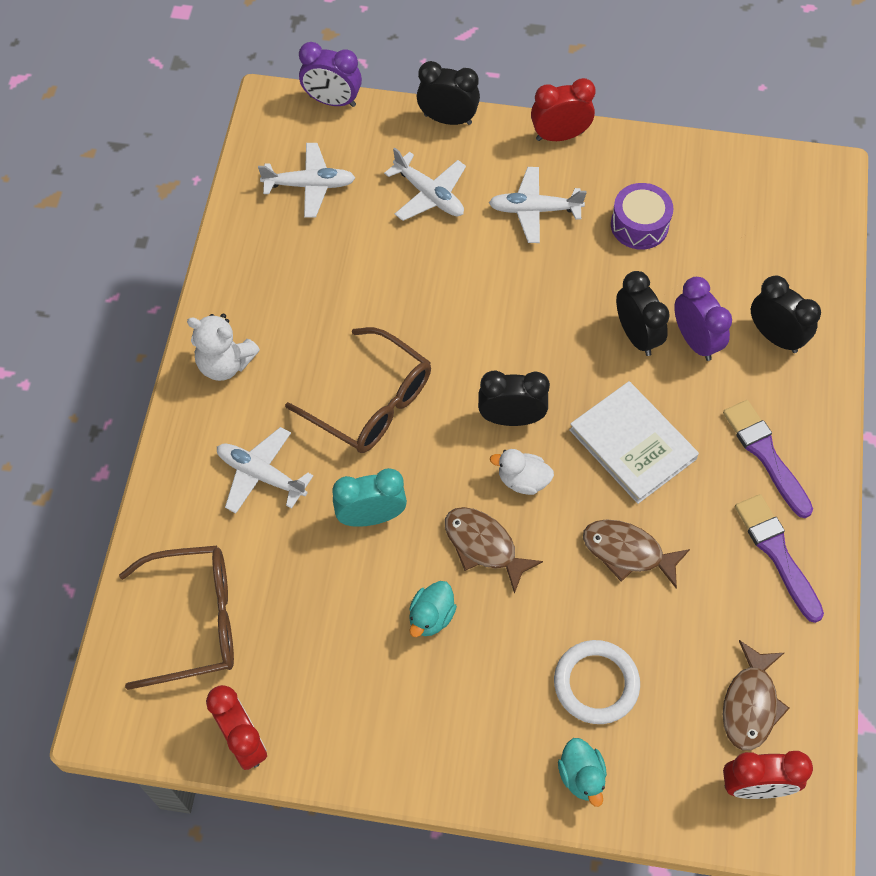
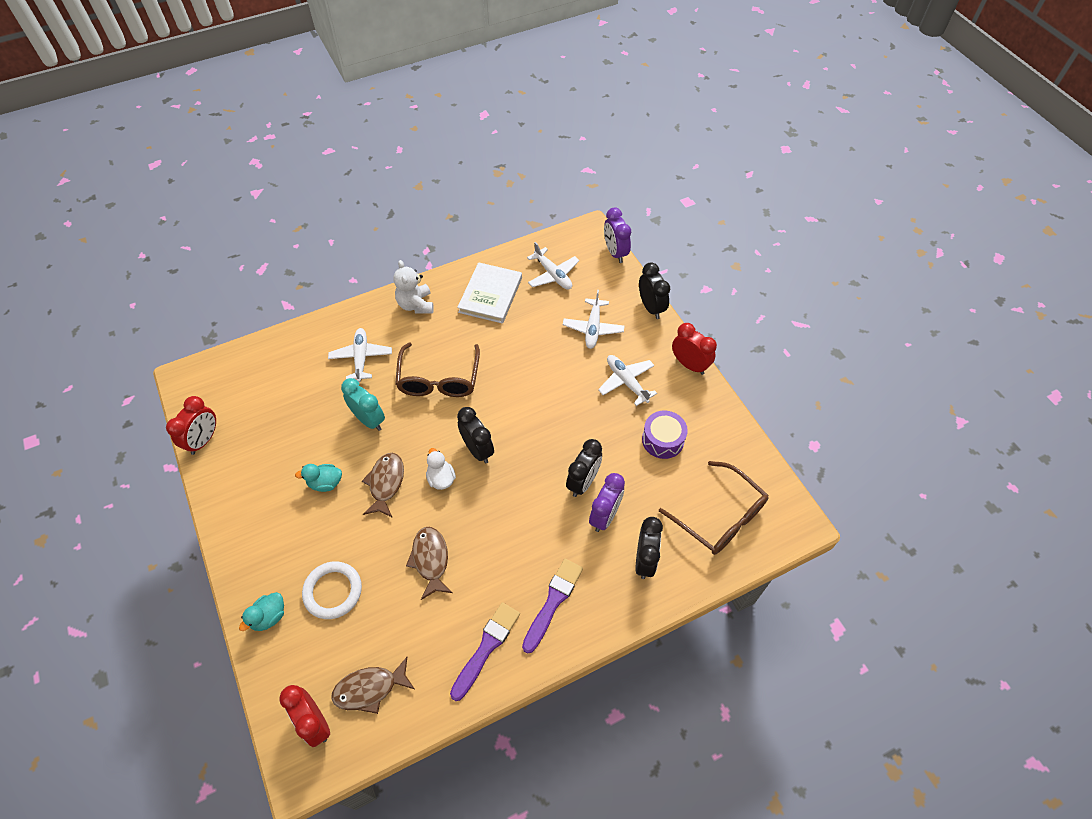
camera: 55 degrees right, 5 degrees down
brown glasses [119,546,234,690] -> brown glasses moved to [659,461,769,555]
white book [569,381,699,504] -> white book moved to [457,262,522,324]

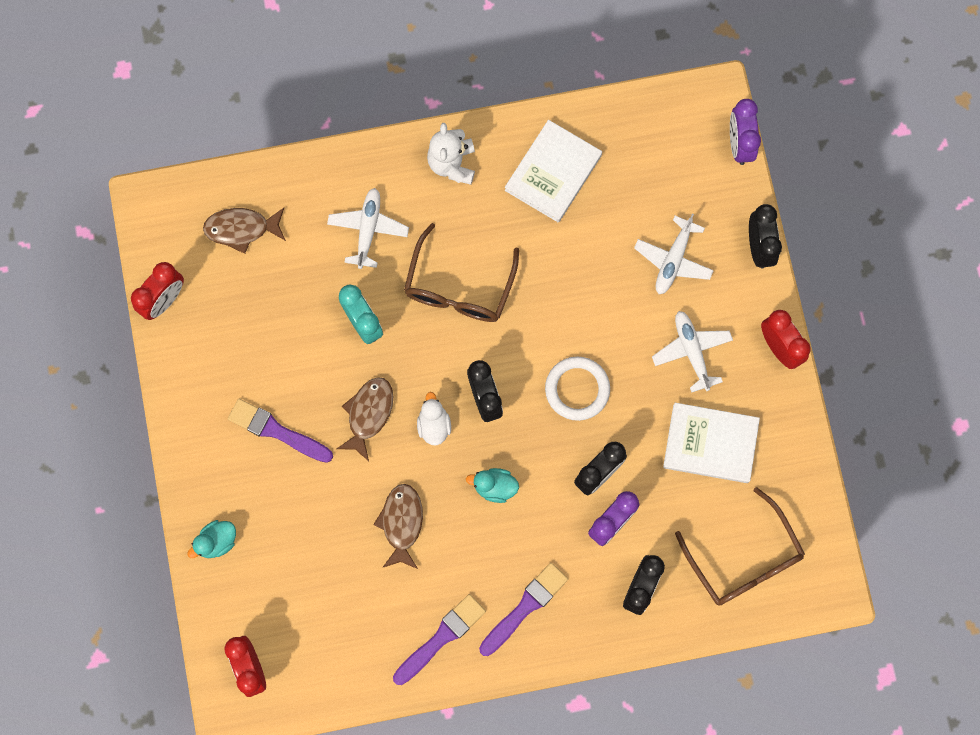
camera: 15 degrees right, 20 degrees up
turquoise duck [295,464,342,492] -> turquoise duck moved to [466,468,519,503]
white ring [302,561,362,619] -> white ring moved to [545,356,610,421]
brown fish [331,657,415,714] -> brown fish moved to [203,208,286,254]
white plane [527,242,579,290] -> none
purple drum [642,411,688,459] -> white book [663,403,760,483]
none -> purple brush [228,399,333,463]

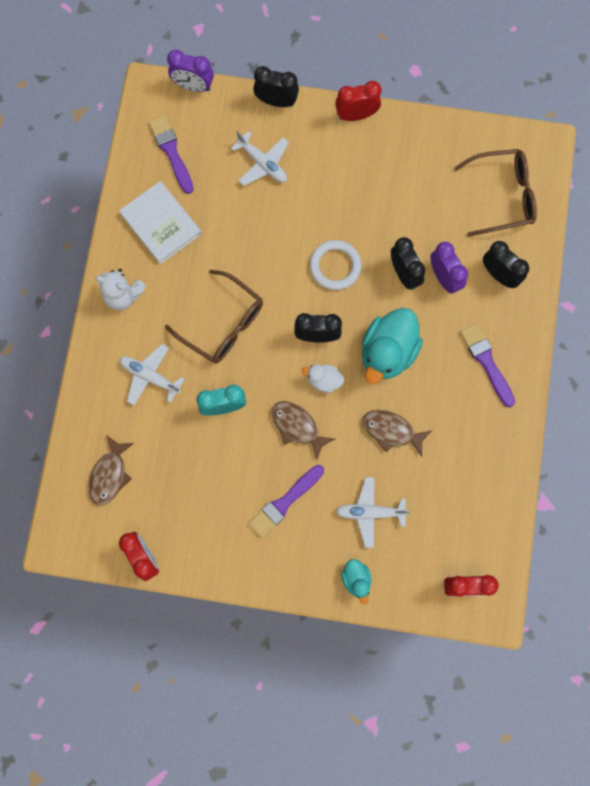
camera: 70 degrees left, 0 degrees up
purple brush [393,594,486,685] -> purple brush moved to [149,115,194,194]
turquoise duck [466,468,519,503] -> turquoise duck [362,308,423,384], size x2.02
white plane [652,311,733,393] -> white plane moved to [336,477,410,548]
white book [663,403,760,483] -> none

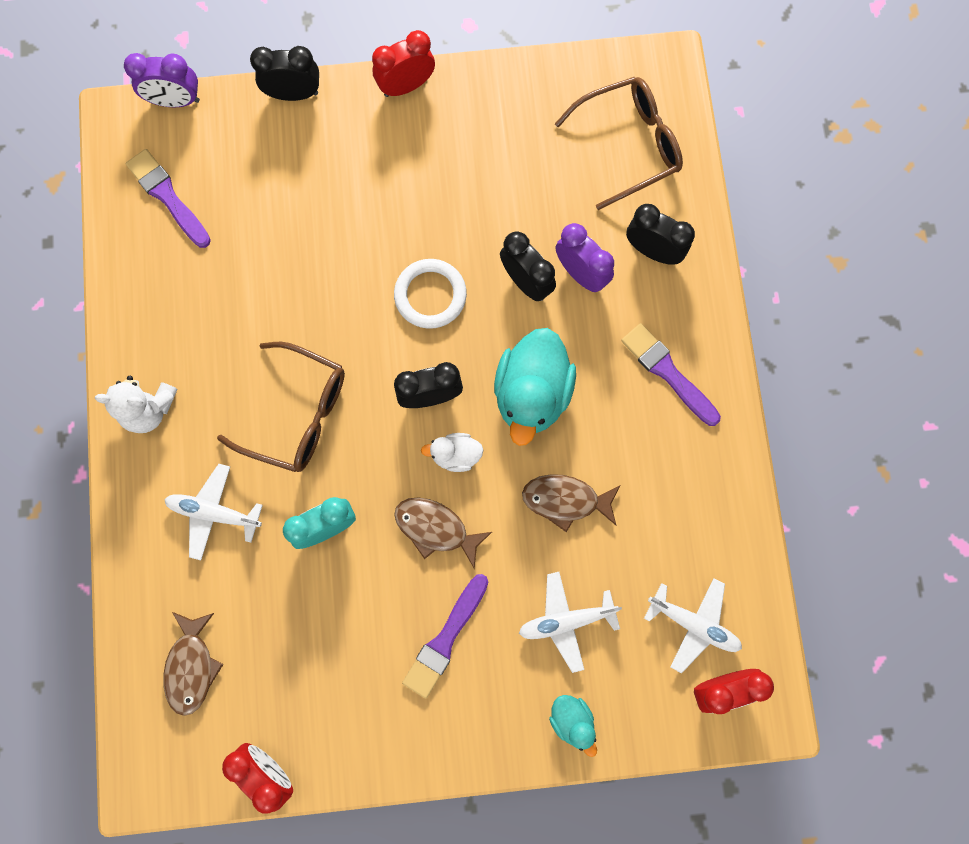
camera: 15 degrees left, 0 degrees up
white book [119,181,202,264] -> none
white plane [231,131,289,186] -> white plane moved to [644,578,742,673]

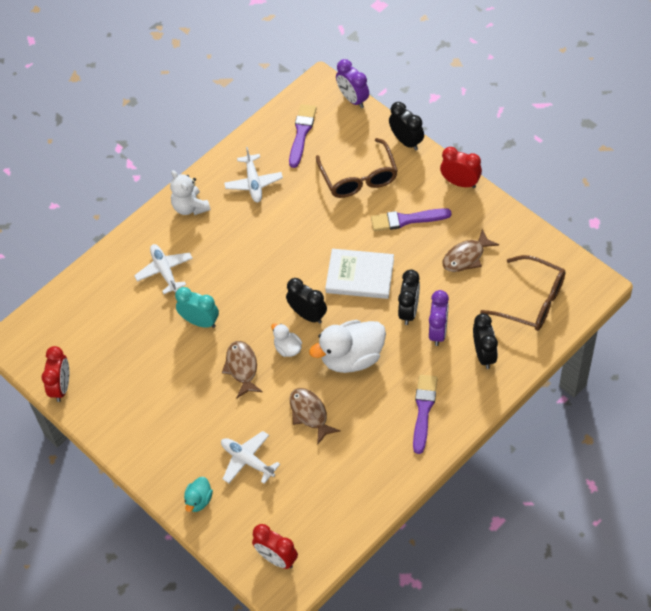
camera: 55 degrees right, 20 degrees down
brown fish [163,612,224,716] -> brown fish moved to [443,229,499,272]
brown glasses [217,342,345,472] -> brown glasses moved to [316,138,398,198]
white ring [394,259,467,329] -> white book [325,249,394,299]
purple brush [402,574,488,699] -> purple brush moved to [371,208,452,231]
turquoise duck [494,328,576,446] -> white duck [309,320,386,373]
white plane [644,578,742,673] -> white plane moved to [224,147,283,203]

